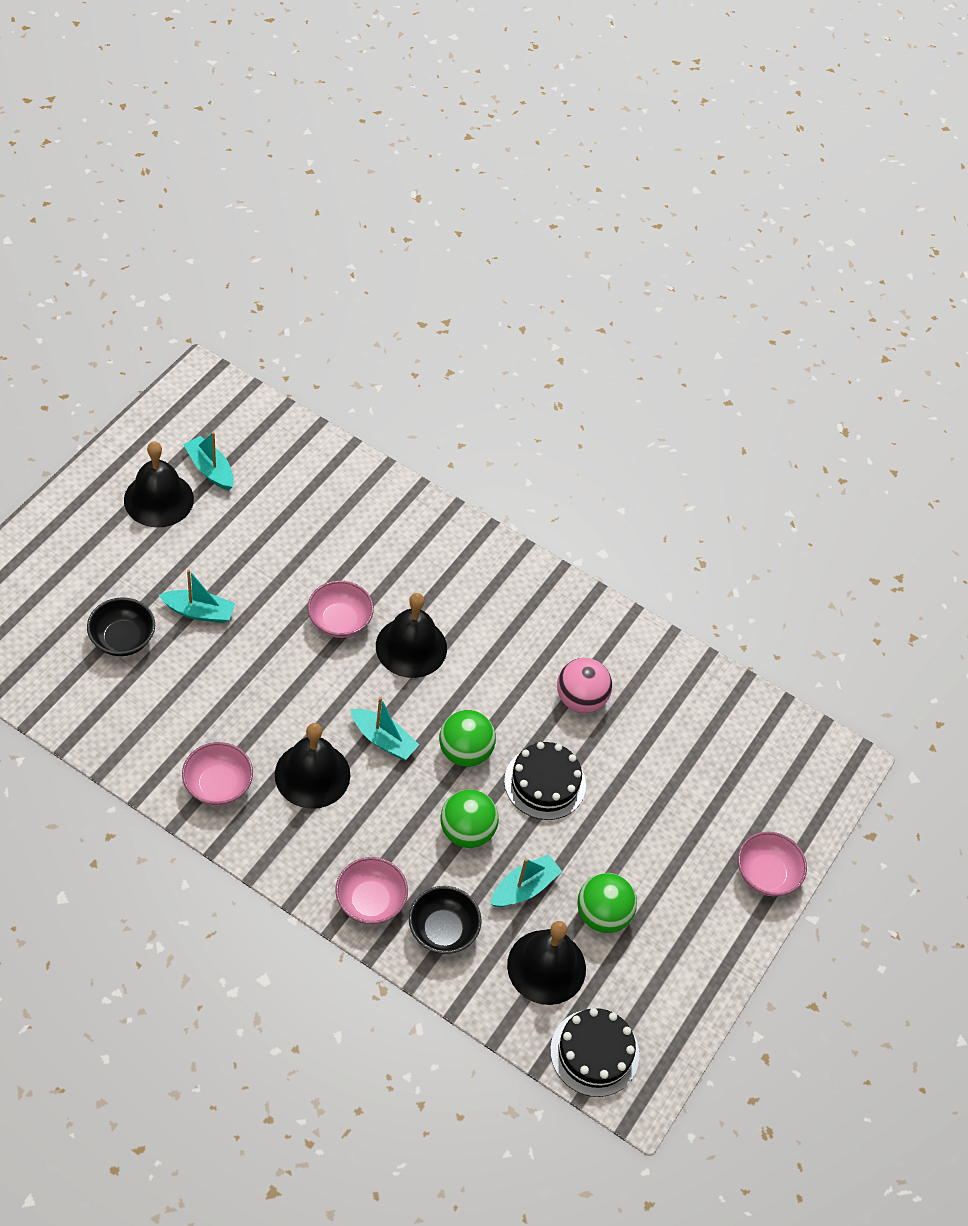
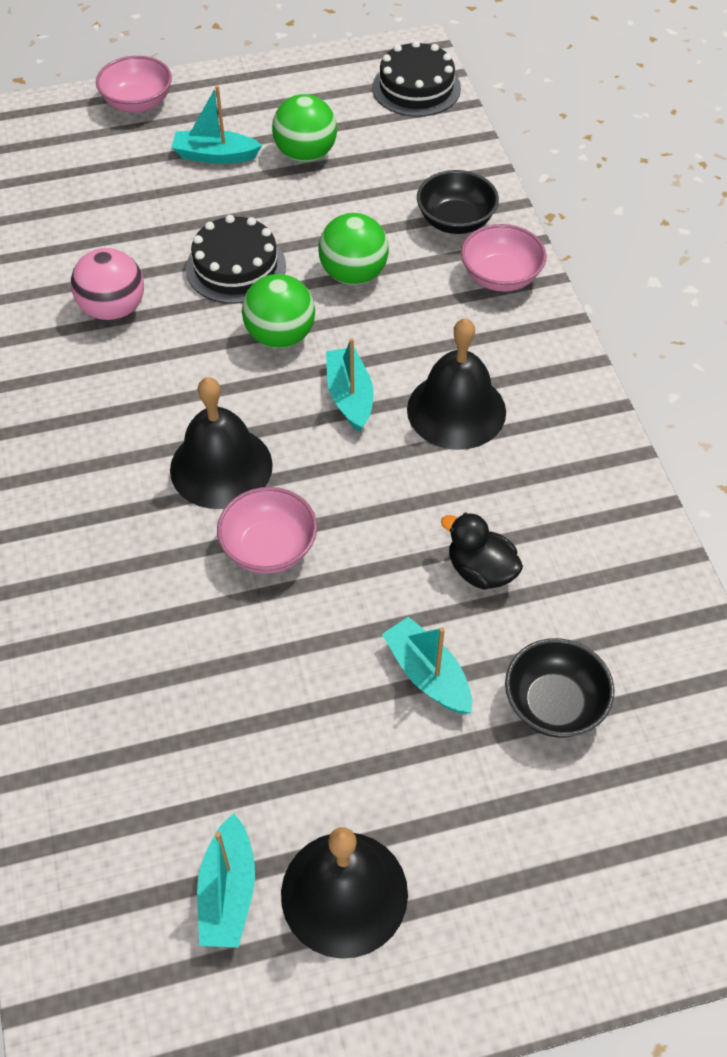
camera: 130 degrees left, 0 degrees up
pink bowl [182,742,253,806] -> none
turquoise boat [490,854,562,907] -> turquoise boat moved to [171,85,262,164]
black bell [507,921,586,1005] -> none
none -> black duck [441,512,523,590]

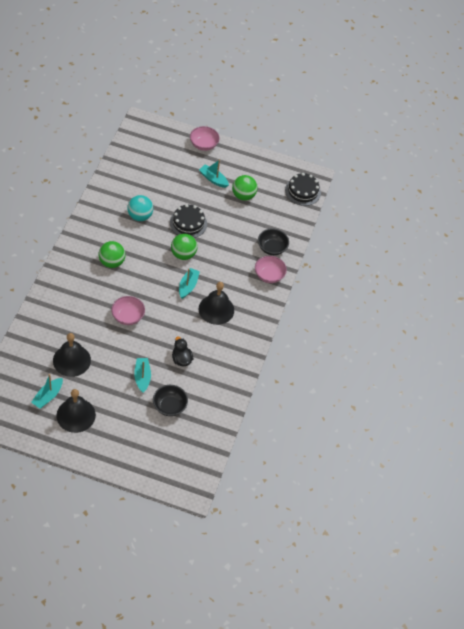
camera: 25 degrees right, 0 degrees up
pink ball [71,248,144,321] -> turquoise ball [127,195,153,221]
black bell [170,377,273,509] -> black bell moved to [53,333,91,377]
green ball [318,213,389,285] -> green ball moved to [98,241,126,268]

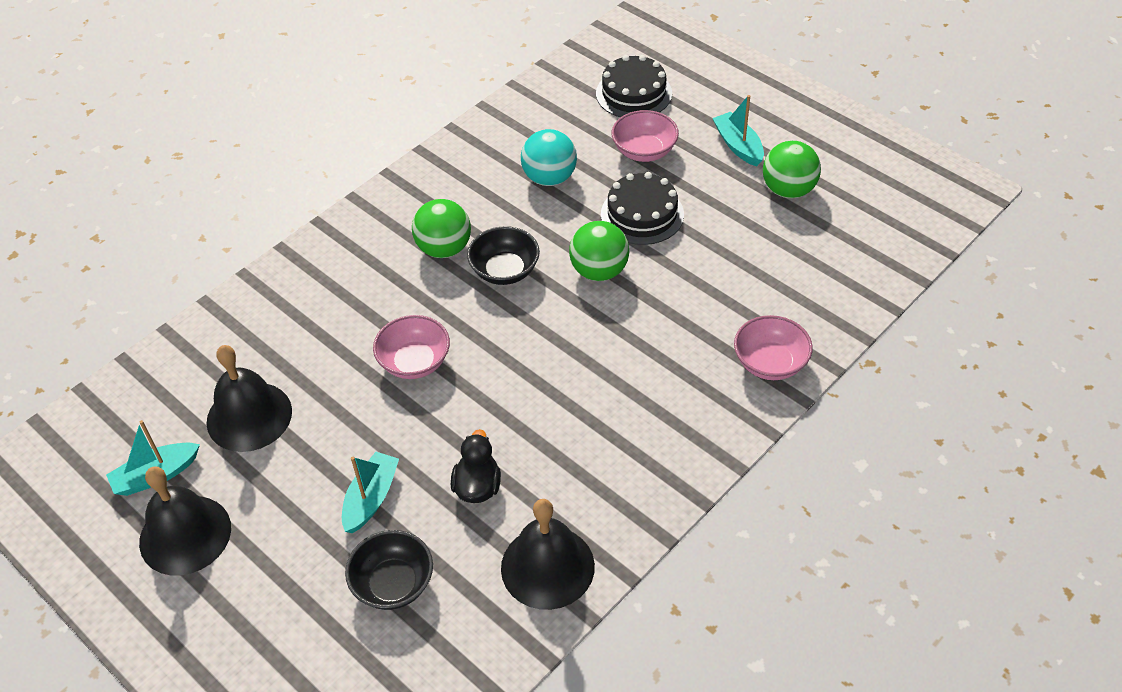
camera: 35 degrees right, 5 degrees down
turquoise boat [179,268,200,299] -> none
pink bowl [190,126,220,151] -> pink bowl moved to [612,110,679,162]
black bell [199,282,234,325] -> black bell moved to [501,499,595,610]
black bowl [258,228,289,255] -> black bowl moved to [467,226,540,285]
black cake [285,173,321,206] -> black cake moved to [596,55,672,117]

